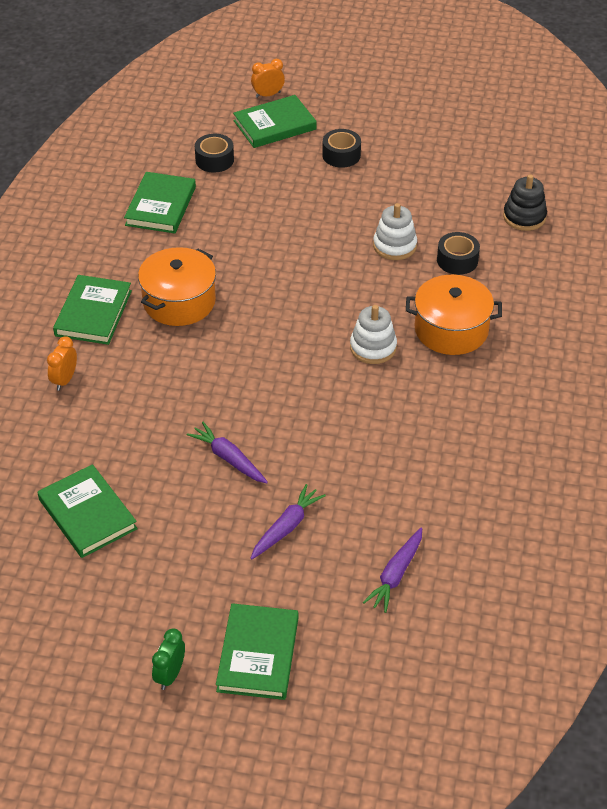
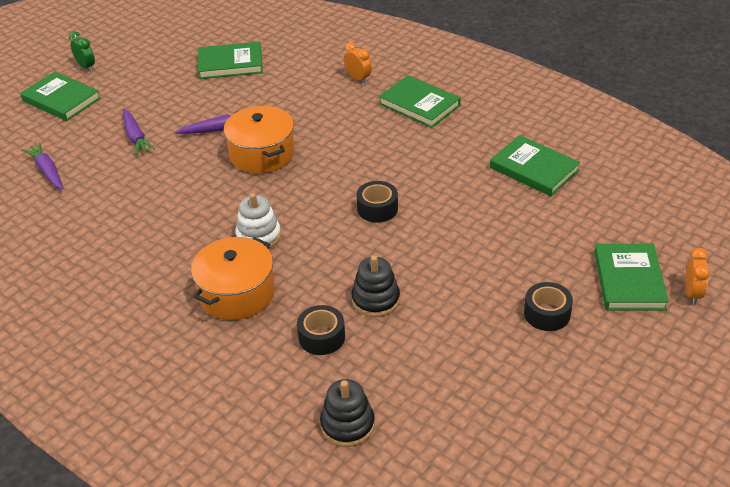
camera: 120 degrees right, 5 degrees down
orange pot [138,247,216,326] -> orange pot moved to [223,106,295,173]
black tape [195,134,234,172] -> black tape moved to [356,181,398,223]
white stacking toy [373,203,417,260] -> black stacking toy [351,255,400,317]

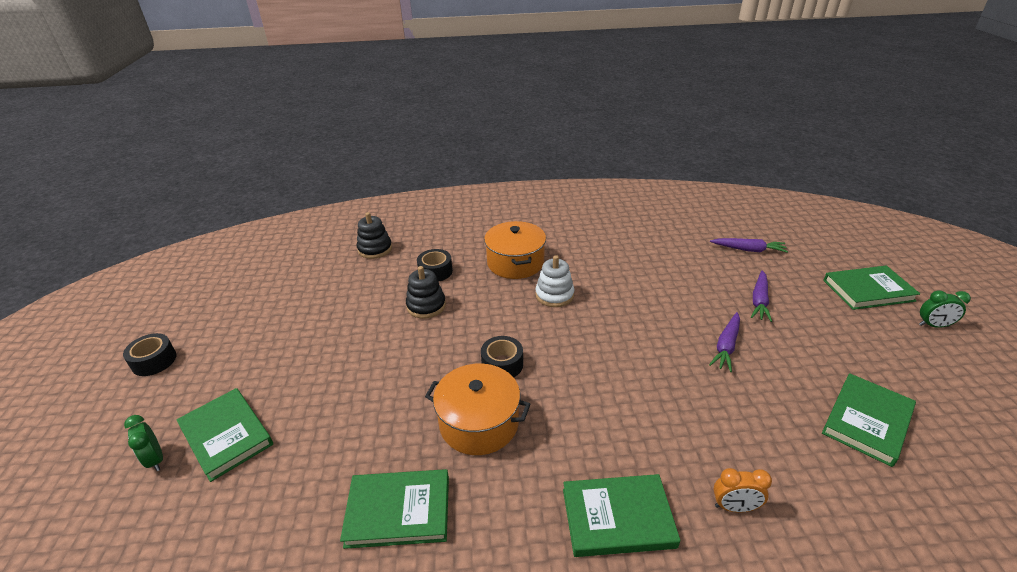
camera: 135 degrees right, 5 degrees down
purple carrot [123,109,155,155] -> purple carrot turned 90 degrees counterclockwise [751,271,772,322]
orange pot [223,106,295,173] -> orange pot moved to [425,364,530,455]
black tape [524,282,573,331] -> black tape moved to [123,333,176,376]
orange clock [685,248,710,304] -> green clock [124,415,163,471]

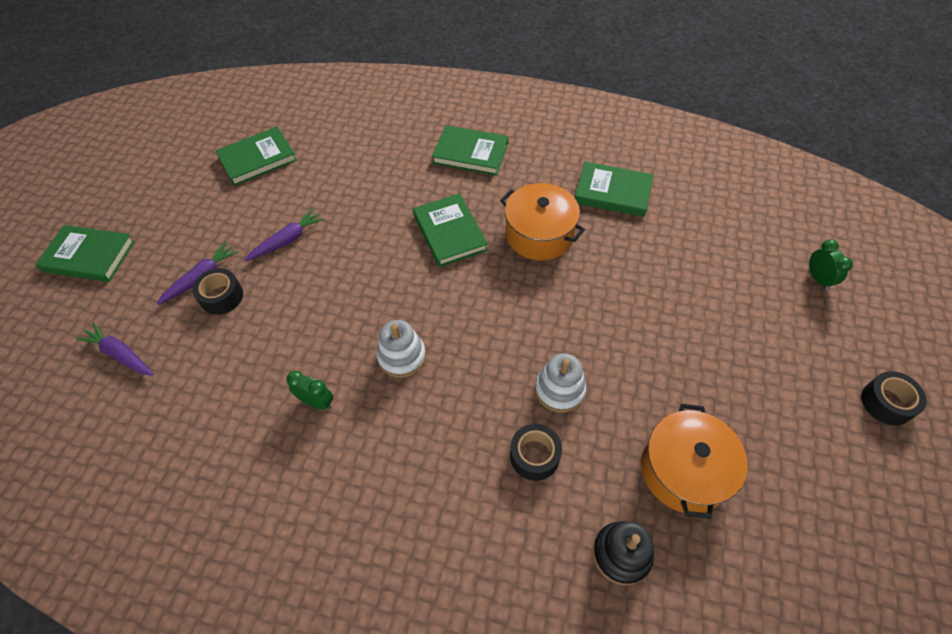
camera: 160 degrees left, 20 degrees up
green book [176,388,273,482] -> green book moved to [413,193,488,267]
black stacking toy [406,266,446,318] -> white stacking toy [535,353,586,413]
black tape [481,336,523,378] -> black tape moved to [192,268,243,315]
orange pot [484,221,546,279] -> orange pot moved to [641,404,748,519]
orange clock [713,468,772,512] -> none
green clock [919,290,971,328] -> green clock moved to [286,371,333,410]

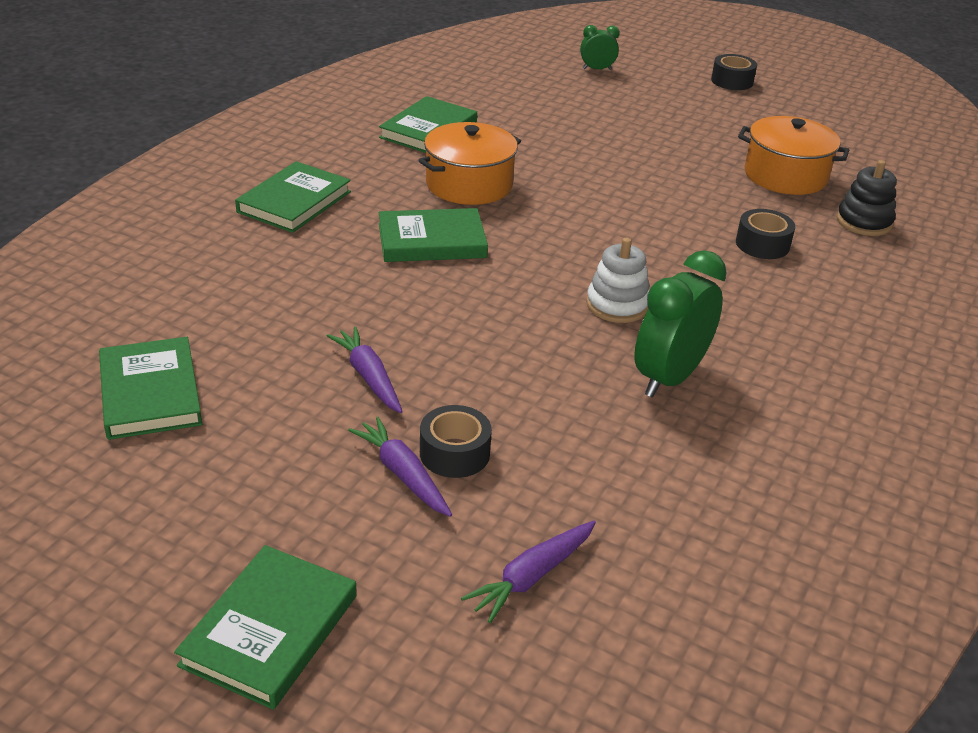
camera: 80 degrees left, 20 degrees down
green clock [286,371,333,410] -> green clock [634,250,727,398], size x1.91
white stacking toy [535,353,586,413] -> none

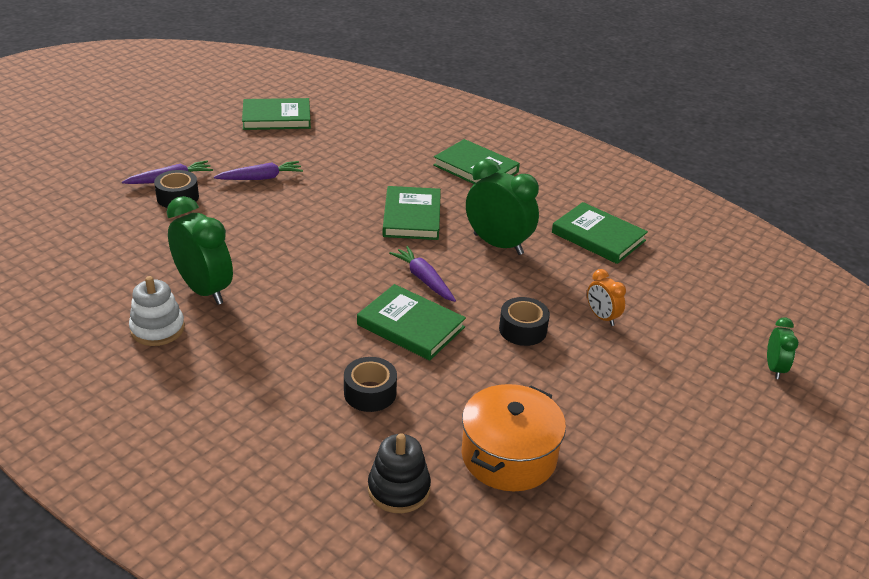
camera: 100 degrees right, 0 degrees up
green book [174,545,357,710] -> green book moved to [357,284,466,361]
orange pot [418,122,521,205] -> green clock [466,159,539,255]
purple carrot [461,521,596,623] -> purple carrot moved to [389,246,456,302]
white stacking toy [586,238,649,323] -> white stacking toy moved to [129,276,185,346]
black tape [711,54,757,90] -> black tape moved to [499,297,550,346]
none -> orange clock [587,269,626,326]

